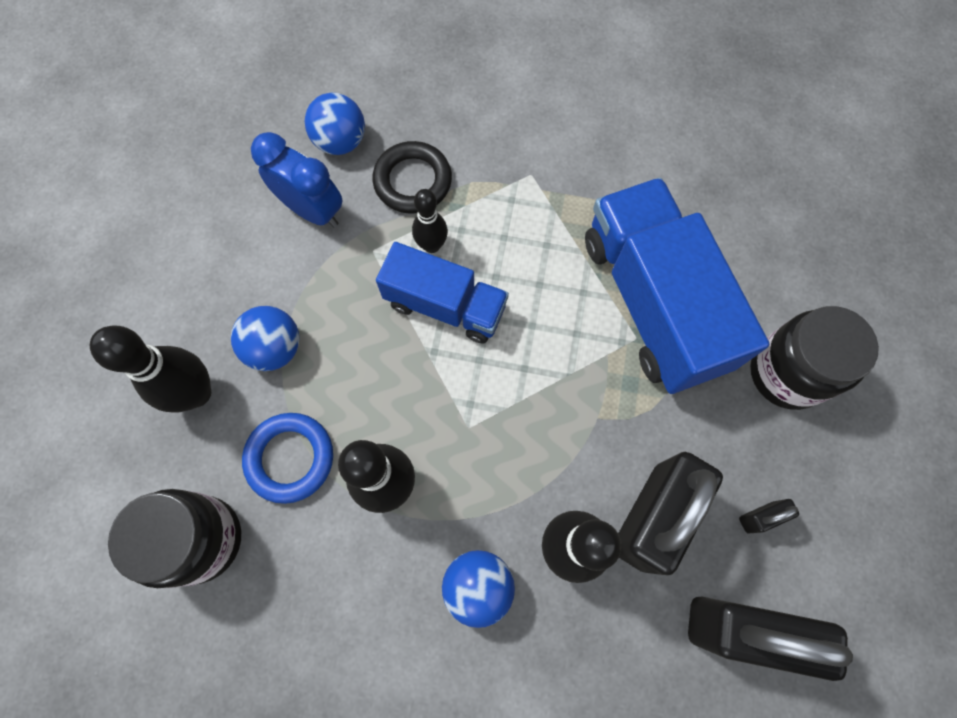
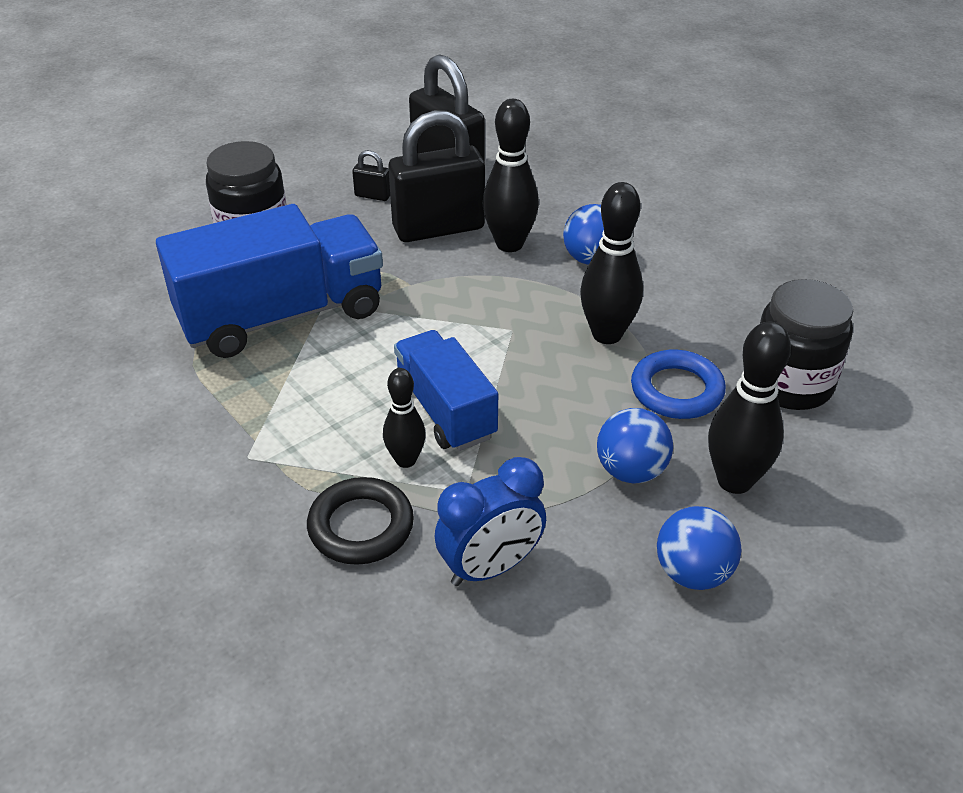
camera: 140 degrees left, 30 degrees down
blue clock [251,132,343,227] -> blue clock turned 105 degrees counterclockwise [435,457,546,586]
blue ball [305,93,365,155] -> blue ball moved to [657,506,741,590]
blue truck [585,178,769,394] -> blue truck turned 135 degrees counterclockwise [156,204,383,358]

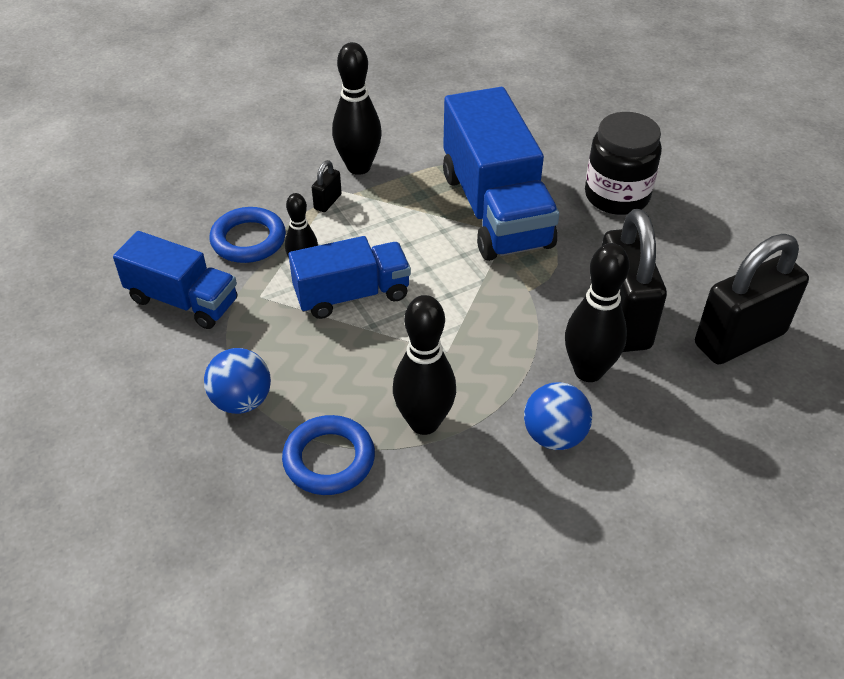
camera: 100 degrees right, 5 degrees up
black ring [307,477,414,565] -> blue ring [210,207,286,263]
black padlock [352,150,390,201] -> black padlock moved to [311,160,342,212]
blue clock [435,457,546,586] -> blue truck [113,231,237,329]
blue ball [657,506,741,590] -> none
black bowling pin [708,322,791,494] -> black bowling pin moved to [332,42,382,175]
black jar [760,279,853,410] -> none

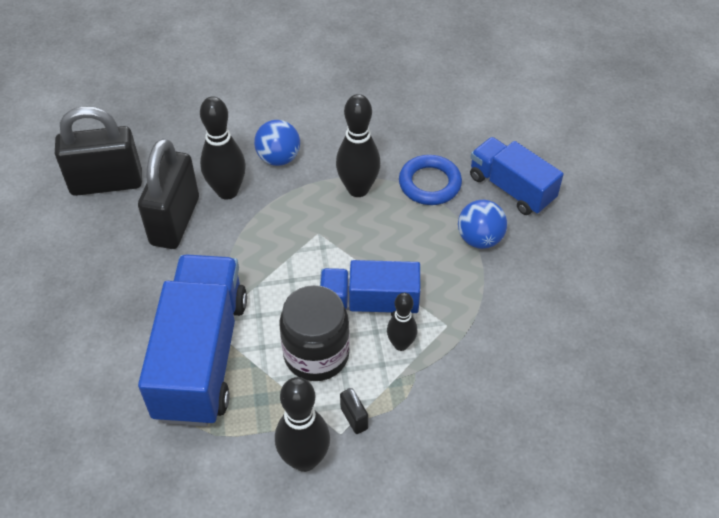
camera: 160 degrees left, 5 degrees up
blue truck [113,231,237,329] -> blue truck moved to [470,137,564,215]
blue ring [210,207,286,263] -> none
black padlock [311,160,342,212] -> black padlock turned 75 degrees counterclockwise [340,388,368,434]
black jar [585,112,662,215] -> black jar moved to [279,285,350,381]

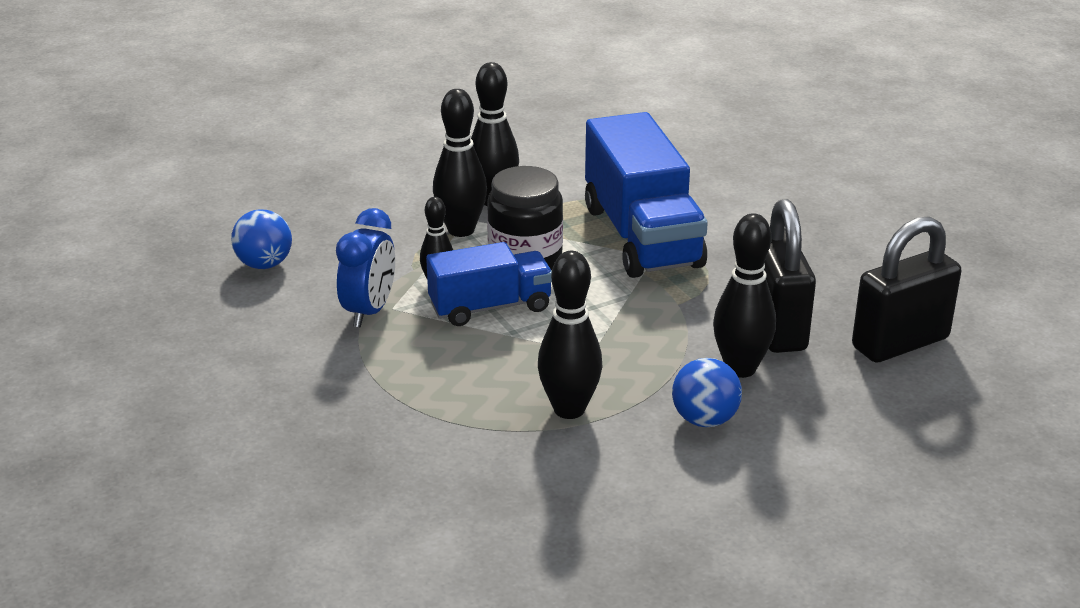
camera: 160 degrees right, 20 degrees down
black padlock [340,388,368,434] -> black bowling pin [433,89,487,237]
blue ring [399,155,462,205] -> none
blue ball [458,200,507,249] -> blue ball moved to [231,209,292,269]
blue truck [470,137,564,215] -> none
none -> blue clock [336,208,395,328]

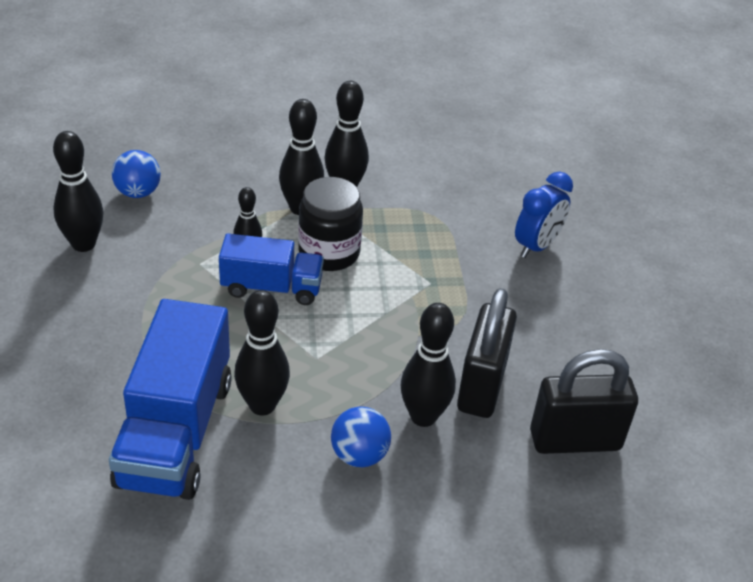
camera: 20 degrees right, 10 degrees up
blue clock [336,208,395,328] -> blue clock moved to [515,172,573,258]
blue truck [585,112,708,278] -> blue truck moved to [109,299,232,500]
none -> black bowling pin [53,131,103,252]

